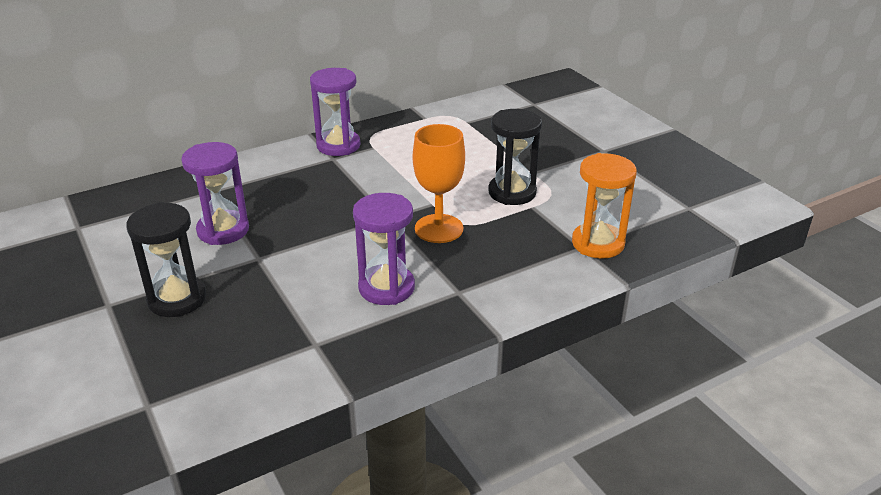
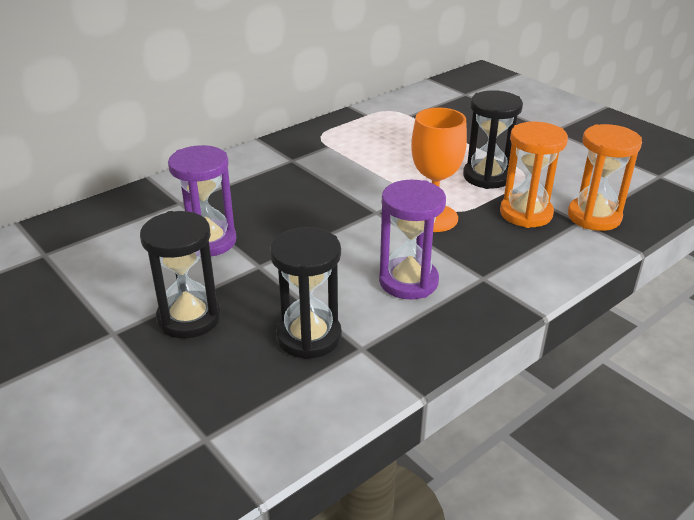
camera: 10 degrees left, 0 degrees up
purple hourglass [310,68,360,156] -> none
none -> black hourglass [270,227,342,359]
none -> orange hourglass [500,122,568,228]

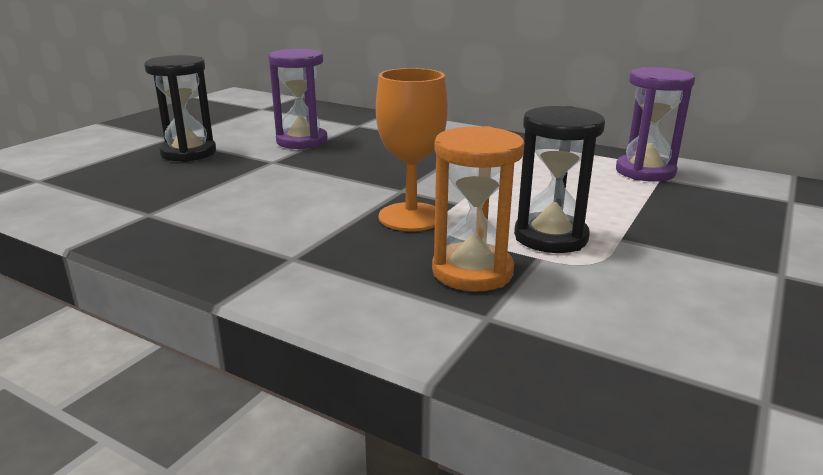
camera: 70 degrees right, 10 degrees down
black hourglass [270,227,342,359] -> none
purple hourglass [379,180,446,300] -> purple hourglass moved to [616,67,695,182]
orange hourglass [568,124,642,231] -> none

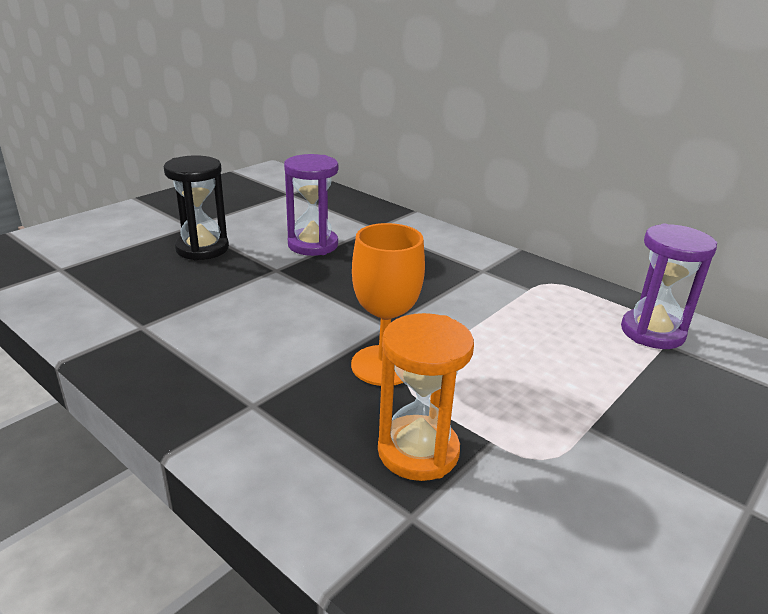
camera: 10 degrees right, 5 degrees up
black hourglass [514,106,605,253] -> none

